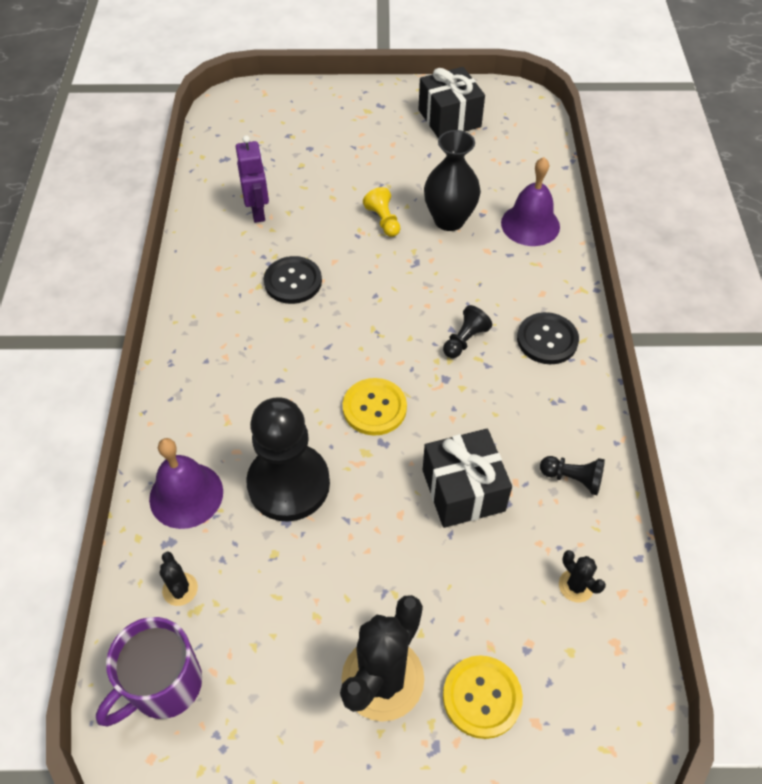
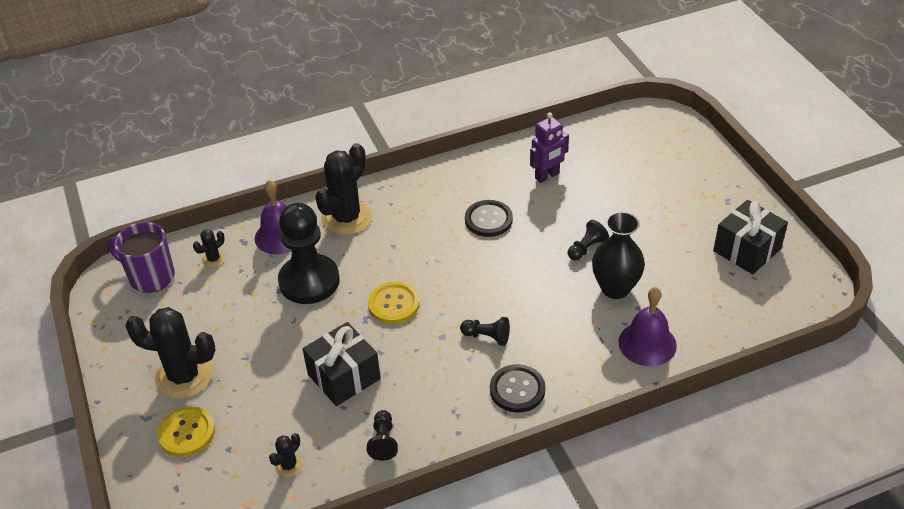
camera: 70 degrees right, 10 degrees down
yellow pawn [363,187,400,237] -> black pawn [568,220,609,260]
none -> black cactus [315,143,372,235]

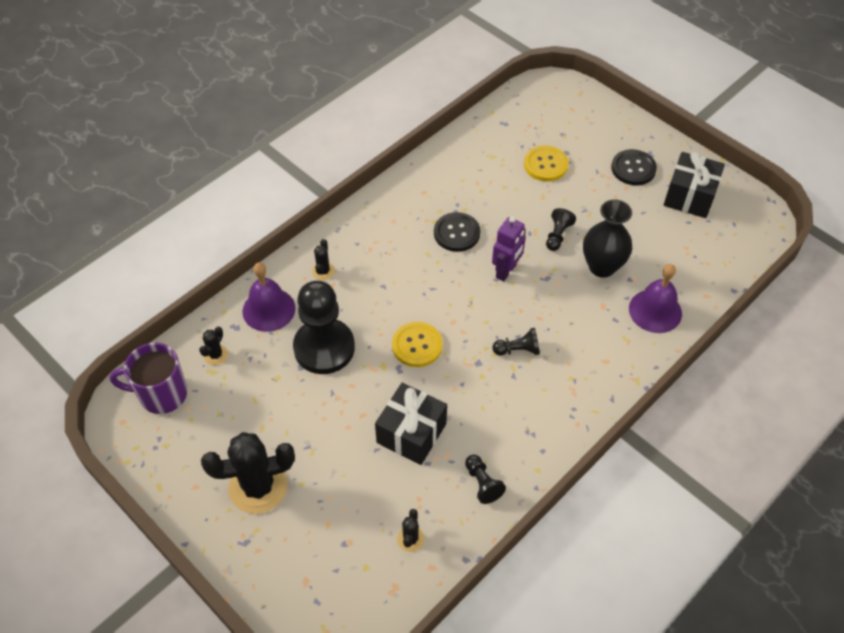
camera: 25 degrees left, 10 degrees up
yellow button [157,406,215,457] -> yellow button moved to [524,146,569,181]
black cactus [315,143,372,235] -> black cactus [312,239,335,280], size x0.45
black button [490,364,545,413] -> black button moved to [611,149,657,185]
purple robot [530,112,569,183] -> purple robot moved to [492,216,526,281]

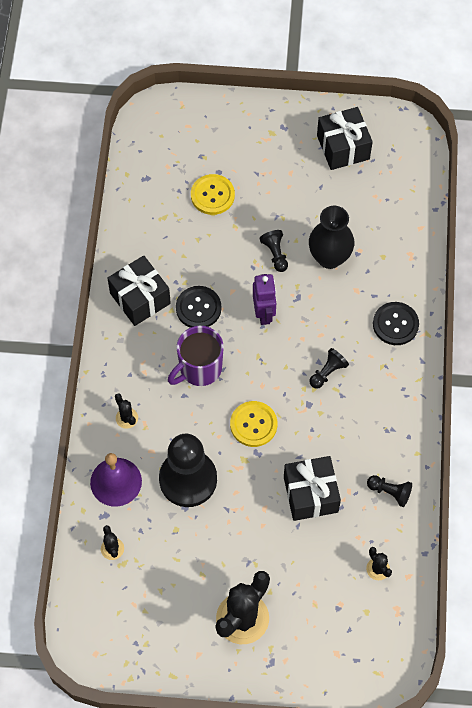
camera: 40 degrees left, 10 degrees up
purple mug [110,343,187,414] -> purple mug moved to [168,326,224,386]
black button [611,149,657,185] -> black button moved to [373,302,419,345]
purple bell [629,264,682,333] -> none
none -> black gift [107,255,171,326]

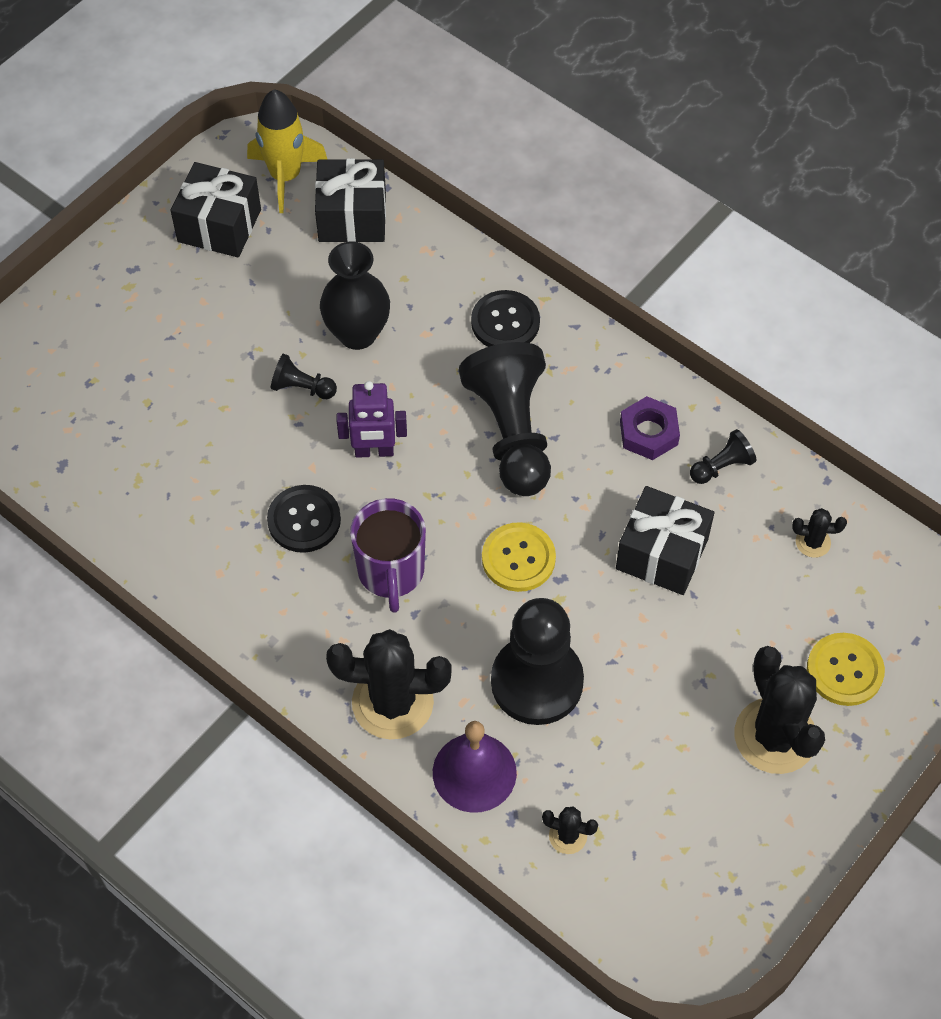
camera: 55 degrees left, 5 degrees down
black gift [107,255,171,326] -> black gift moved to [315,158,386,242]
black cactus [115,393,138,429] -> black cactus [326,629,452,739], size x2.21
yellow button [191,174,235,215] -> yellow button moved to [807,633,885,706]
purple robot [253,274,276,325] -> purple robot turned 150 degrees clockwise [336,381,407,458]
black pawn [309,348,349,389] -> black pawn [459,342,551,496], size x2.27
none -> yellow rocket [247,89,328,213]
none -> purple nut [620,396,680,460]

